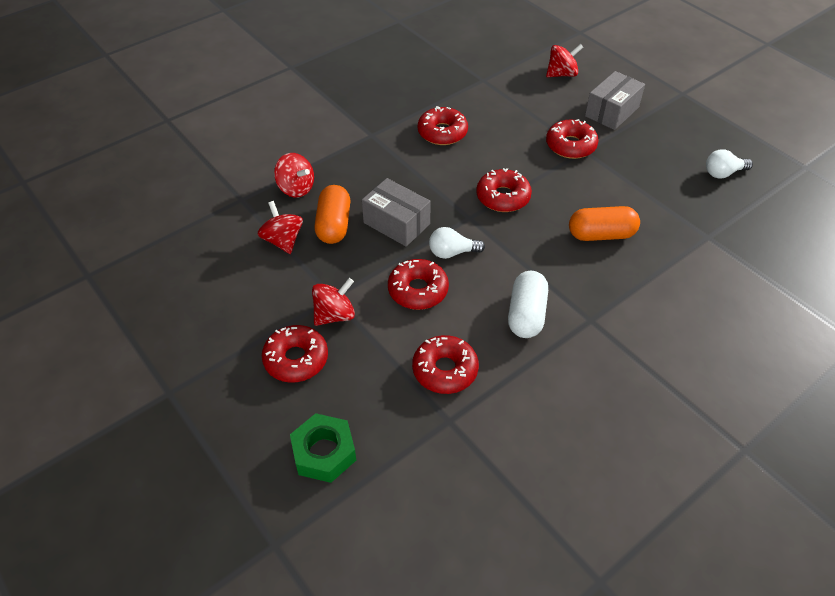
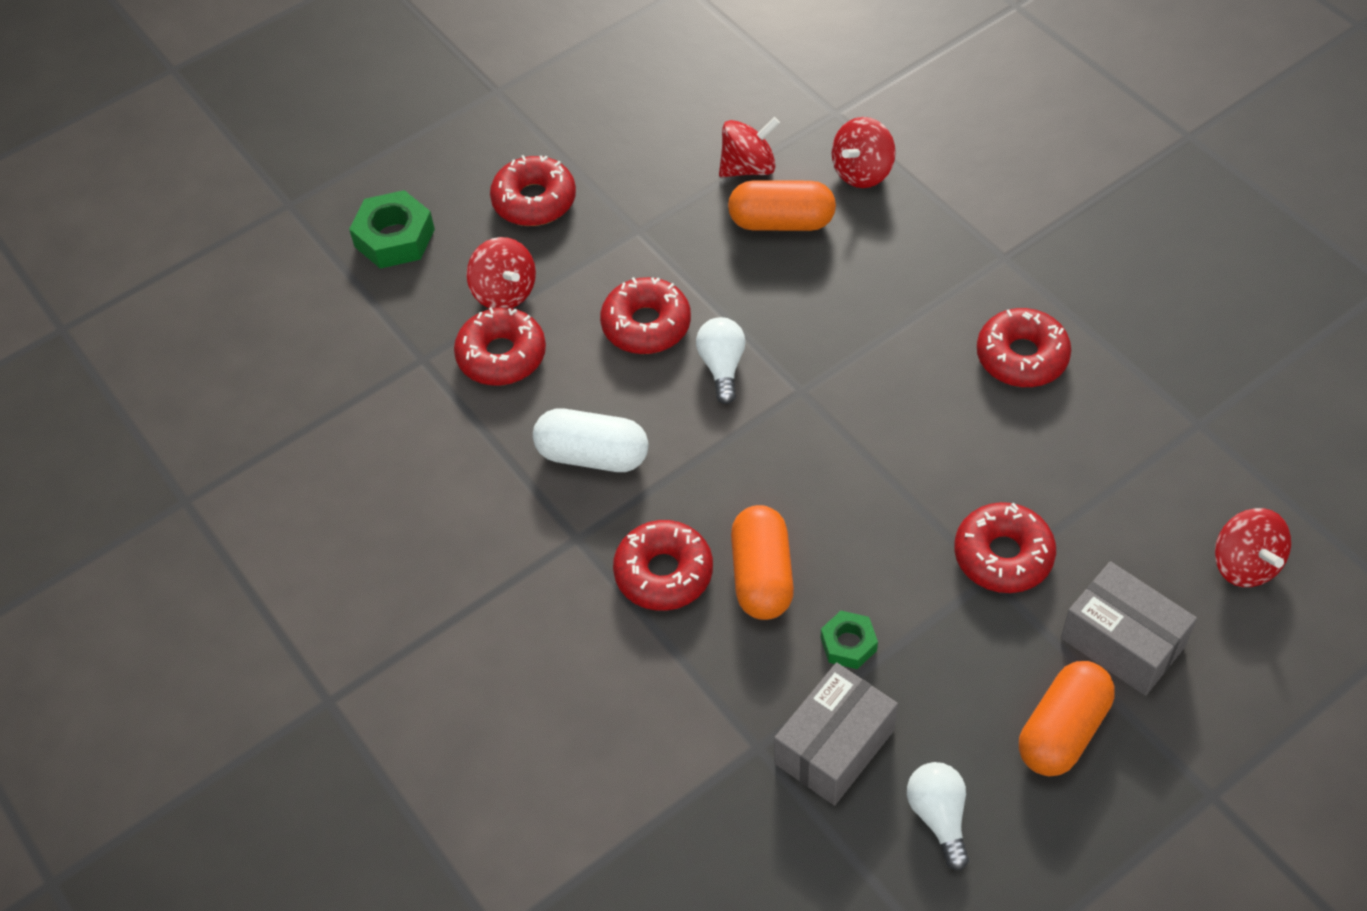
camera: 95 degrees right, 5 degrees up
red spinning top [312,278,355,326] -> red spinning top moved to [467,237,536,309]
grey box [362,178,431,247] -> grey box moved to [774,663,898,806]
red donut [476,168,532,212] -> red donut moved to [613,520,713,611]
none -> green nut [821,611,878,669]
none -> orange capsule [1019,661,1115,776]

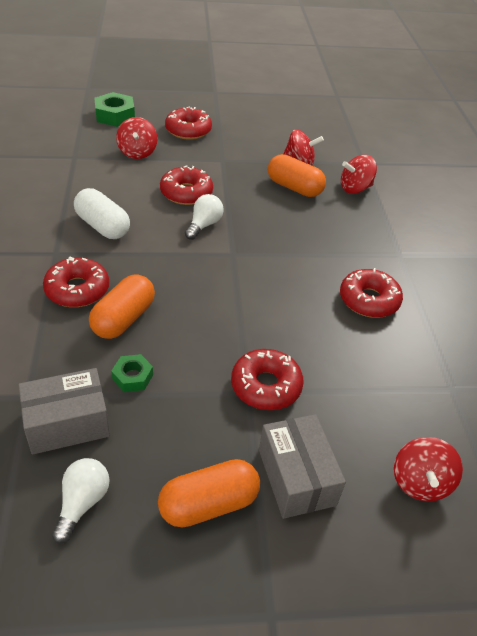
camera: 25 degrees right, 10 degrees down
red donut [454,307,546,385] -> none

